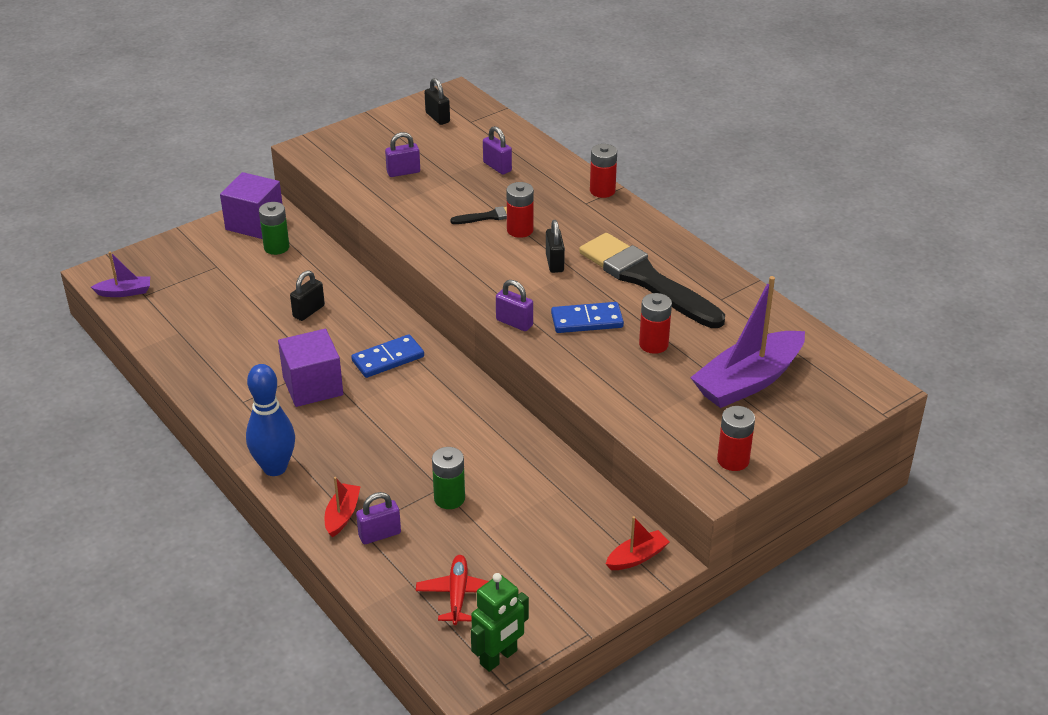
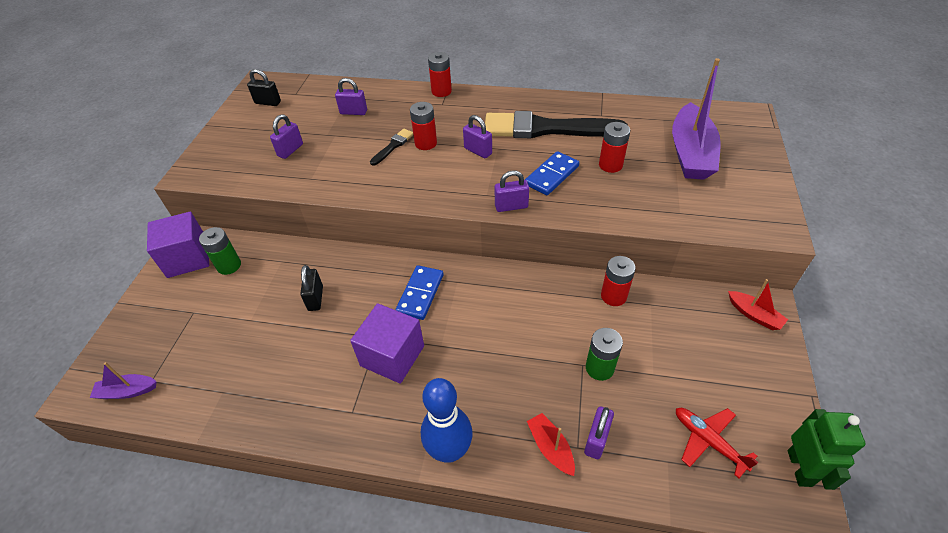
camera: 40 degrees left, 10 degrees up
purple boat [91,252,150,297] -> purple boat turned 135 degrees counterclockwise [90,362,157,399]
black padlock [546,220,565,273] -> purple padlock [463,115,492,158]
red boat [606,516,669,570] -> red boat turned 120 degrees clockwise [728,279,788,330]
red battery [717,406,755,471] -> red battery moved to [601,256,636,306]

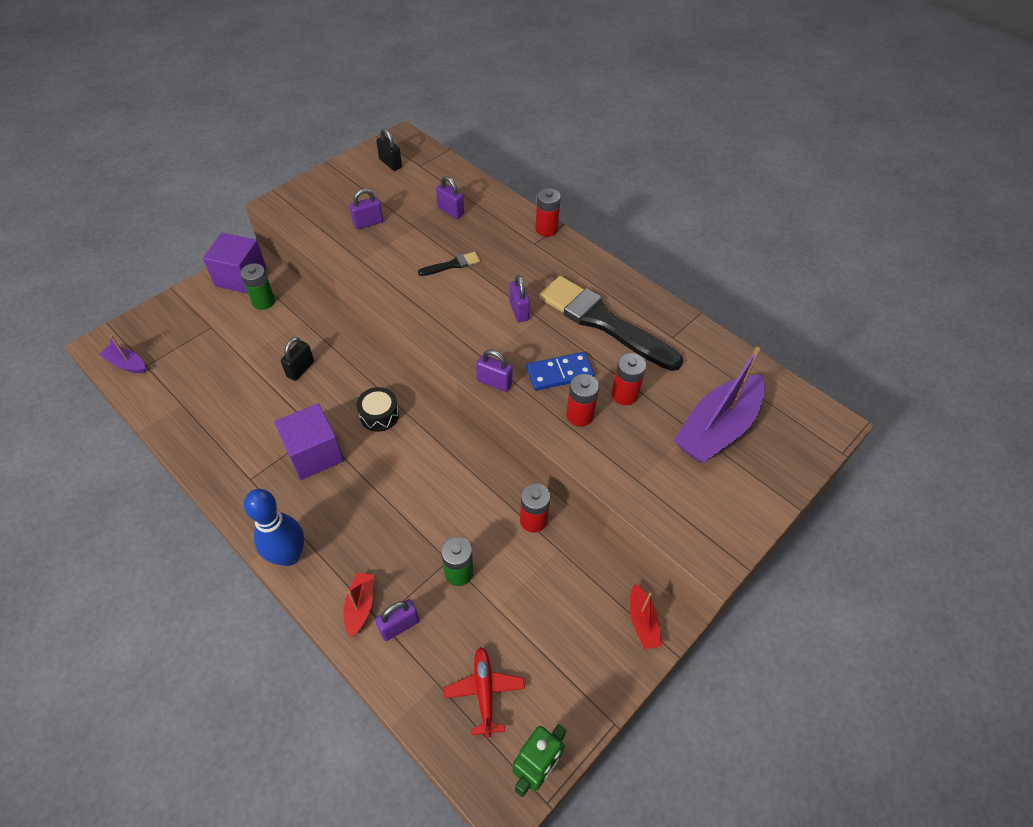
camera: 30 degrees right, 5 degrees up
blue domino [396,265,444,320] -> black drum [357,387,399,432]
red battery [410,102,437,150] -> red battery moved to [566,374,599,427]

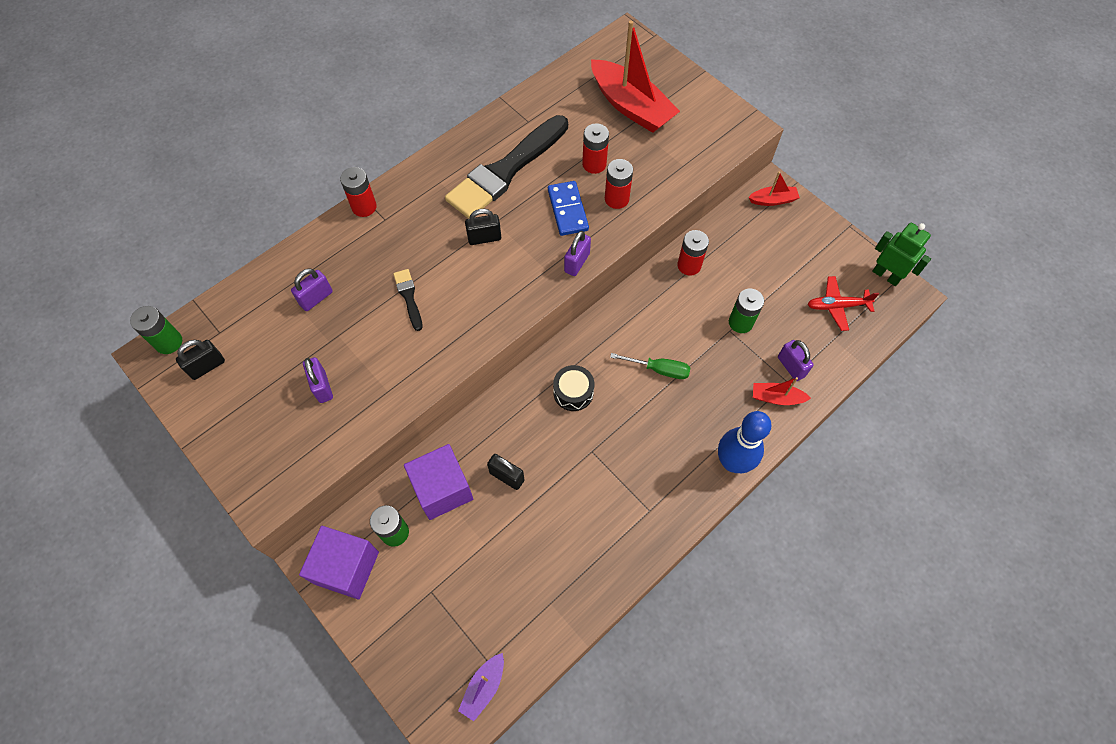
camera: 85 degrees left, 10 degrees up
purple cube [274,403,344,480] -> purple cube moved to [404,444,473,520]
purple padlock [509,275,530,322] -> black padlock [465,209,501,245]
purple boat [673,347,765,463] -> red boat [591,20,680,133]
none -> green battery [130,306,182,354]
none -> green screwdriver [610,353,690,379]

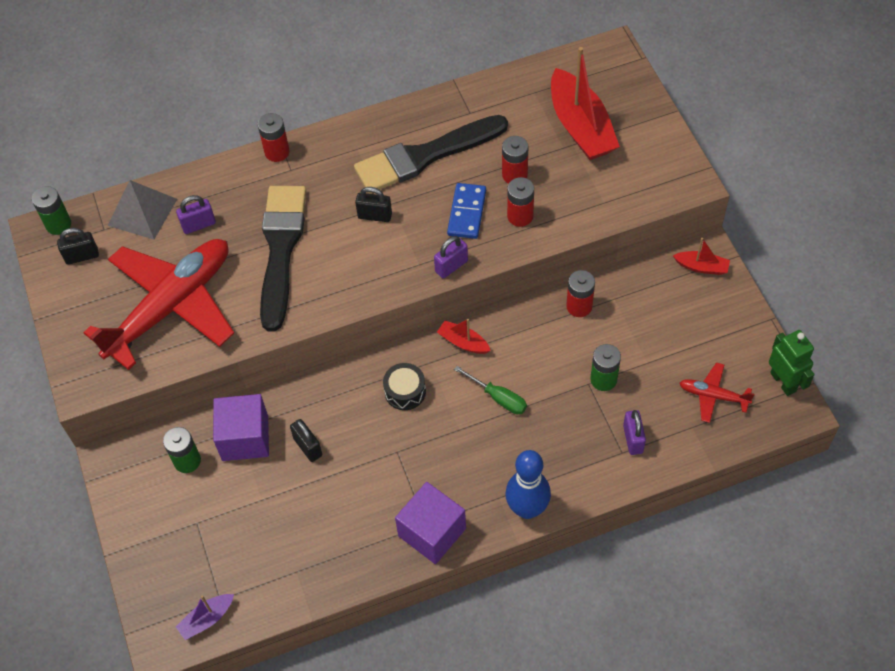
camera: 25 degrees right, 5 degrees down
purple cube [299,526,379,599] -> purple cube moved to [395,482,466,564]
purple padlock [303,357,333,403] -> red plane [83,239,234,370]
black brush [393,269,422,331] -> black brush [260,186,306,332], size x2.39
red boat [753,377,811,405] -> red boat moved to [437,319,491,354]
none -> grey pyramid [108,180,177,240]

